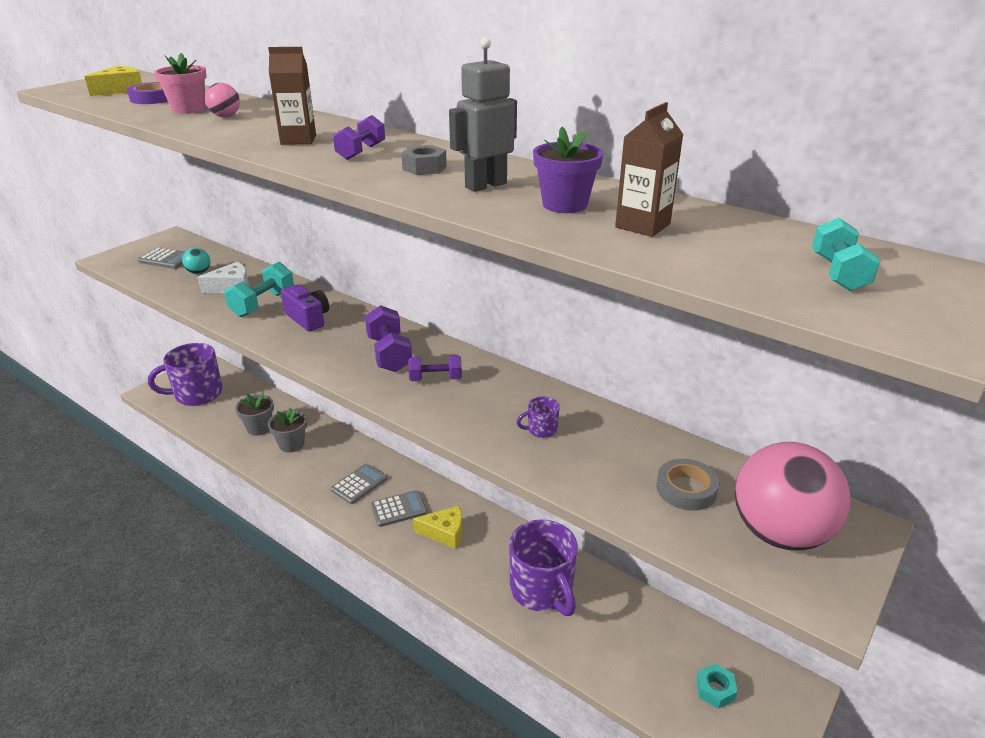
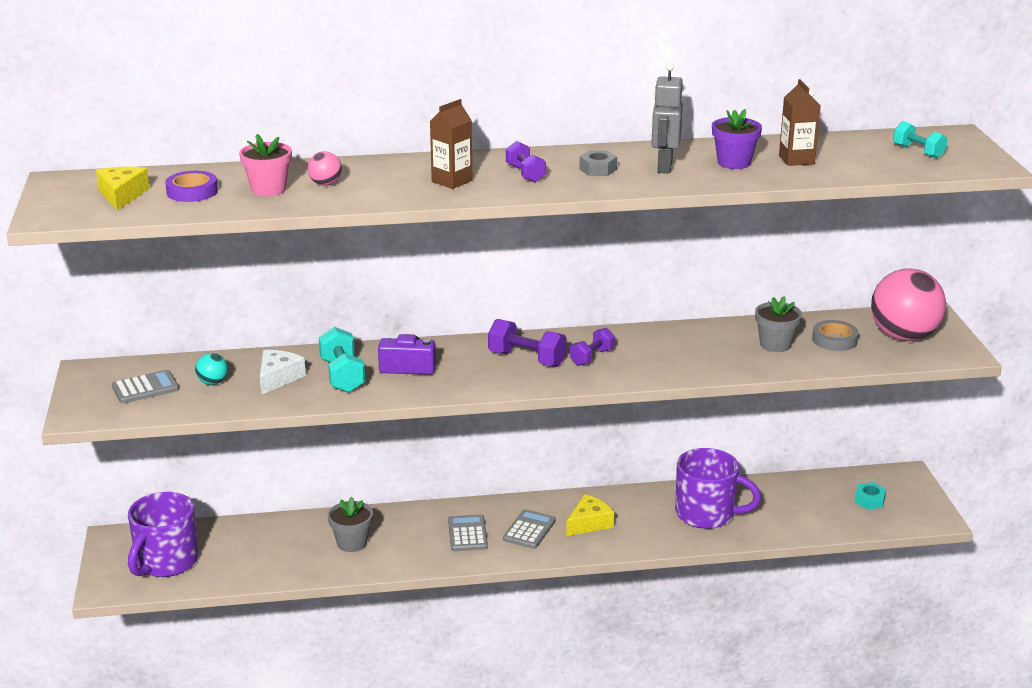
camera: 45 degrees left, 5 degrees down
grey flower pot [235,393,274,436] -> grey flower pot moved to [755,296,802,352]
purple mug [517,397,560,438] -> none

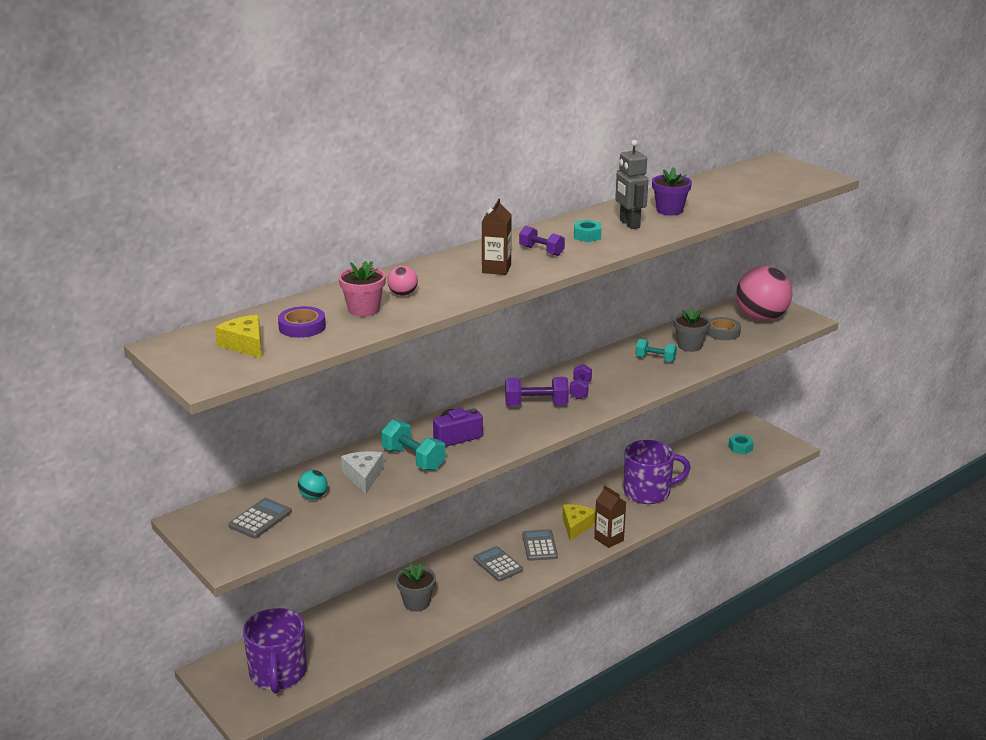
camera: 30 degrees left, 0 degrees up
grey nut [579,150,617,176] -> turquoise nut [574,220,601,242]
brown carton [779,79,821,166] -> brown carton moved to [594,485,626,548]
turquoise dumbbell [893,121,947,158] -> turquoise dumbbell moved to [635,339,677,362]

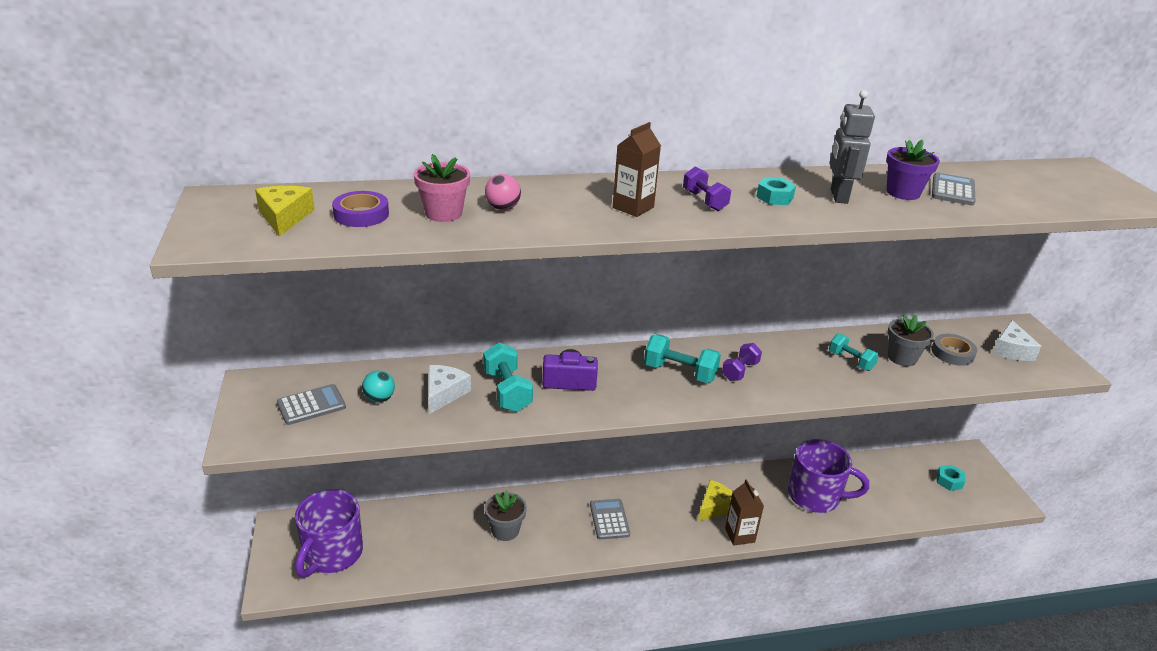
camera: 25 degrees right, 5 degrees up
purple dumbbell [505,377,569,406] -> turquoise dumbbell [644,334,721,383]
grey calculator [522,529,558,561] -> grey calculator moved to [932,173,975,205]
pink ball [736,266,792,321] -> white cheese [993,320,1041,361]

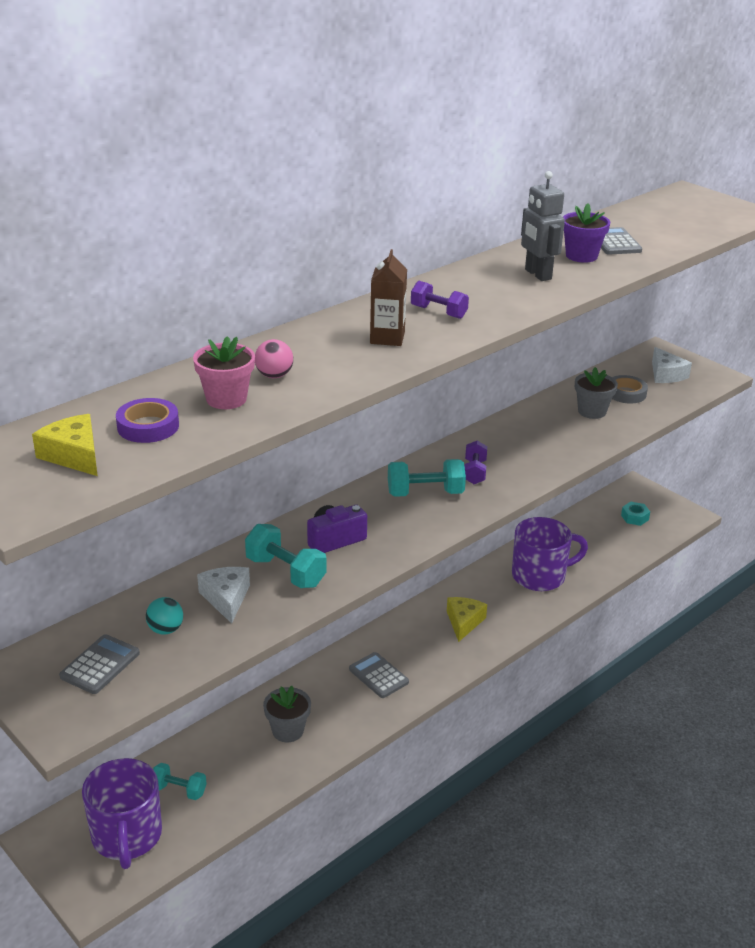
camera: 30 degrees left, 0 degrees up
brown carton [725,479,764,546] -> none
turquoise nut [756,177,796,205] -> none
turquoise dumbbell [829,333,879,371] -> turquoise dumbbell moved to [153,763,207,800]

